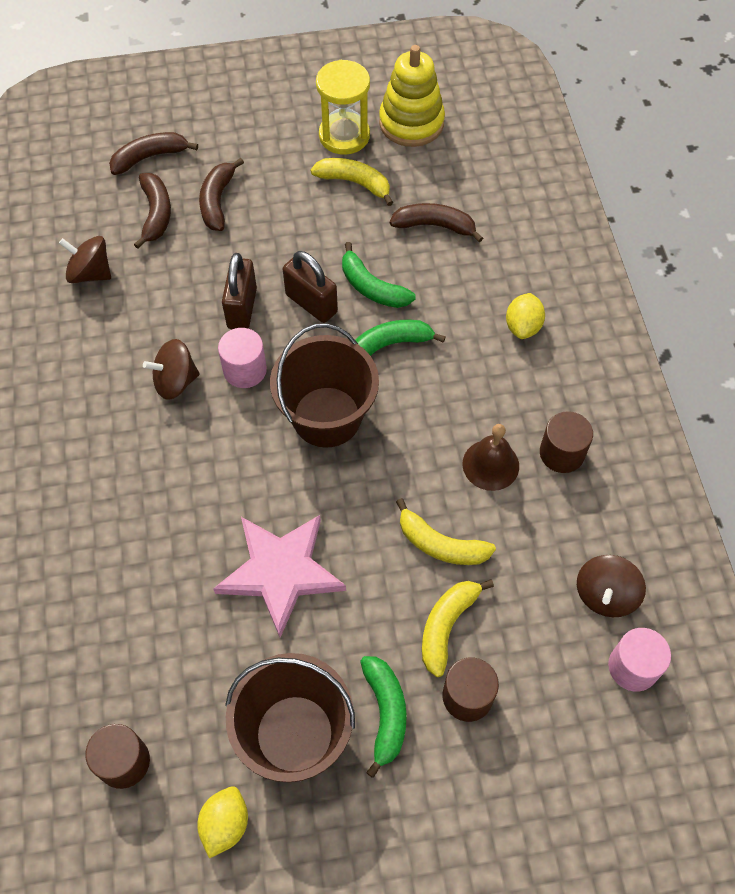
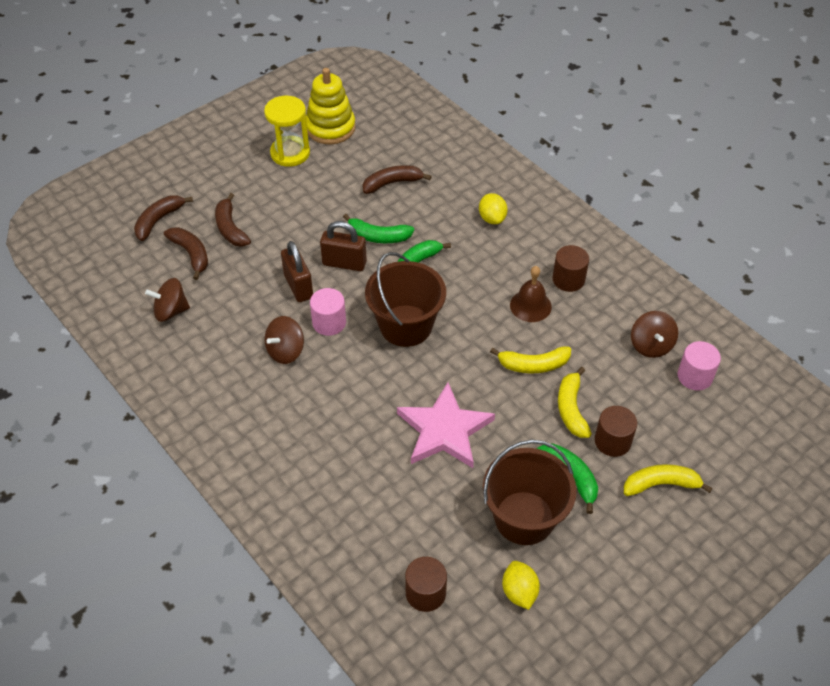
camera: 30 degrees left, 10 degrees down
yellow banana [311,158,393,206] -> yellow banana moved to [624,464,713,496]

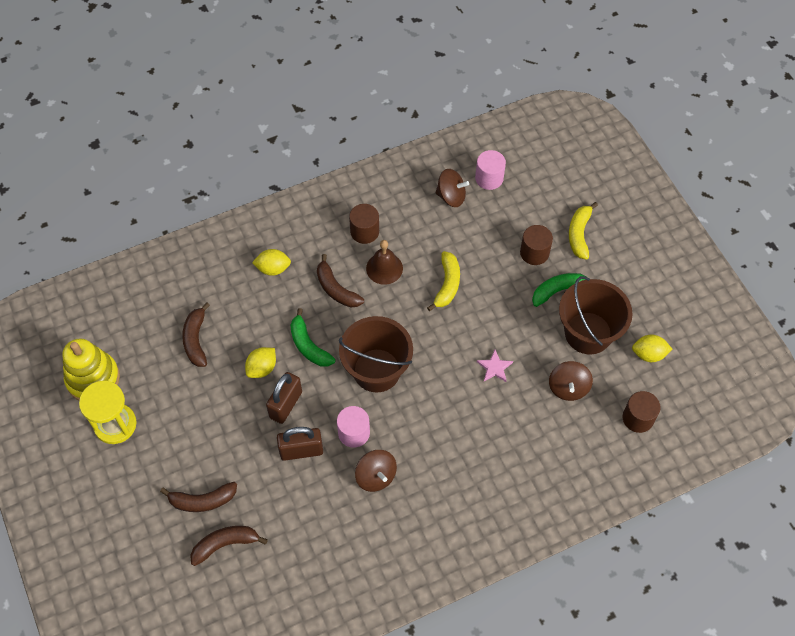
camera: 75 degrees left, 10 degrees up
brown banana [134,195,193,241] -> brown banana moved to [317,254,364,307]
brown spinning top [145,278,190,322] -> brown spinning top moved to [549,361,593,401]
green banana [343,214,414,243] -> yellow lemon [245,347,276,378]
pink star [397,382,495,468] -> pink star [477,350,513,382], size x0.43
yellow banana [558,367,592,438] -> none

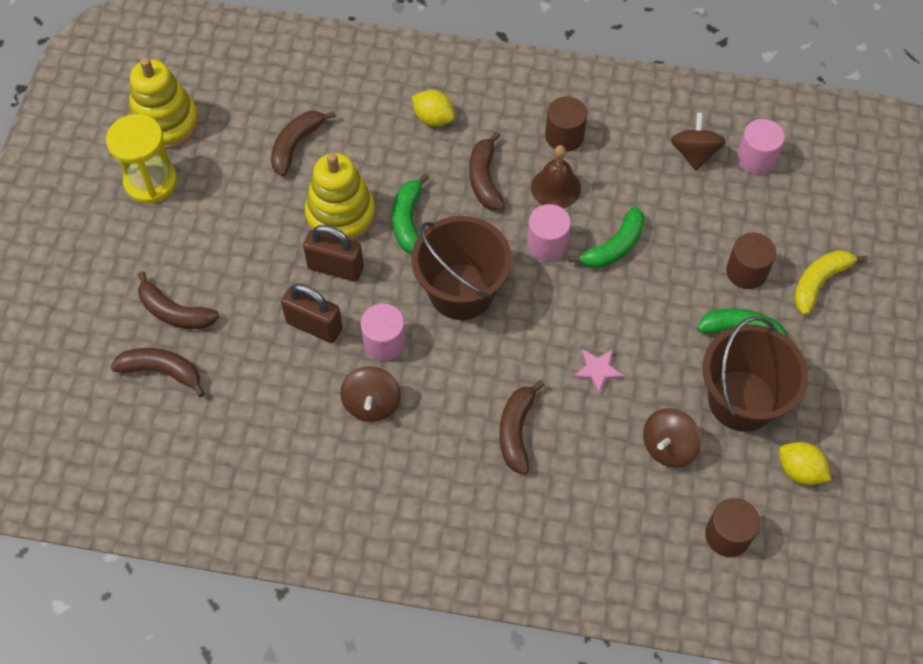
camera: 35 degrees right, 0 degrees up
yellow lemon [245,347,276,378] -> yellow stacking toy [305,153,375,241]
brown padlock [266,372,302,424] -> brown padlock turned 45 degrees clockwise [303,225,364,282]
yellow banana [427,251,460,311] -> green banana [569,206,645,268]
brown spinning top [435,169,469,207] -> brown spinning top turned 135 degrees counterclockwise [671,113,726,171]
none -> brown banana [499,380,545,474]
none -> pink cylinder [527,204,571,261]

